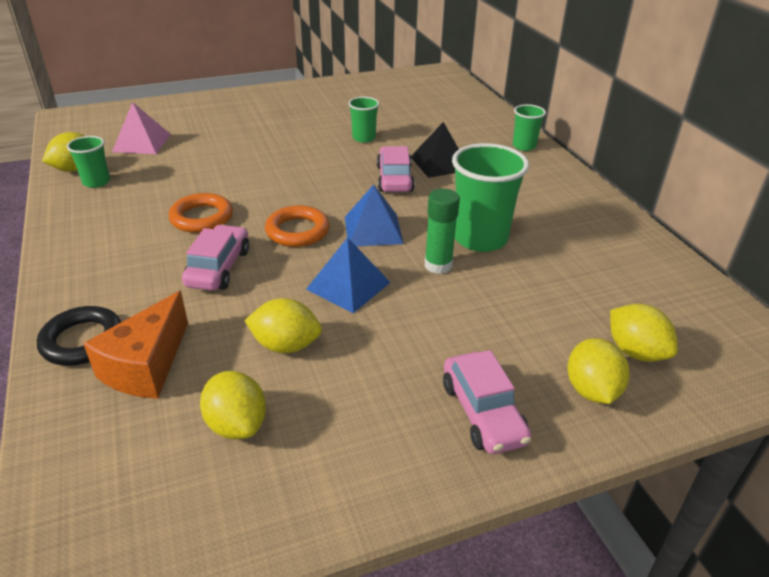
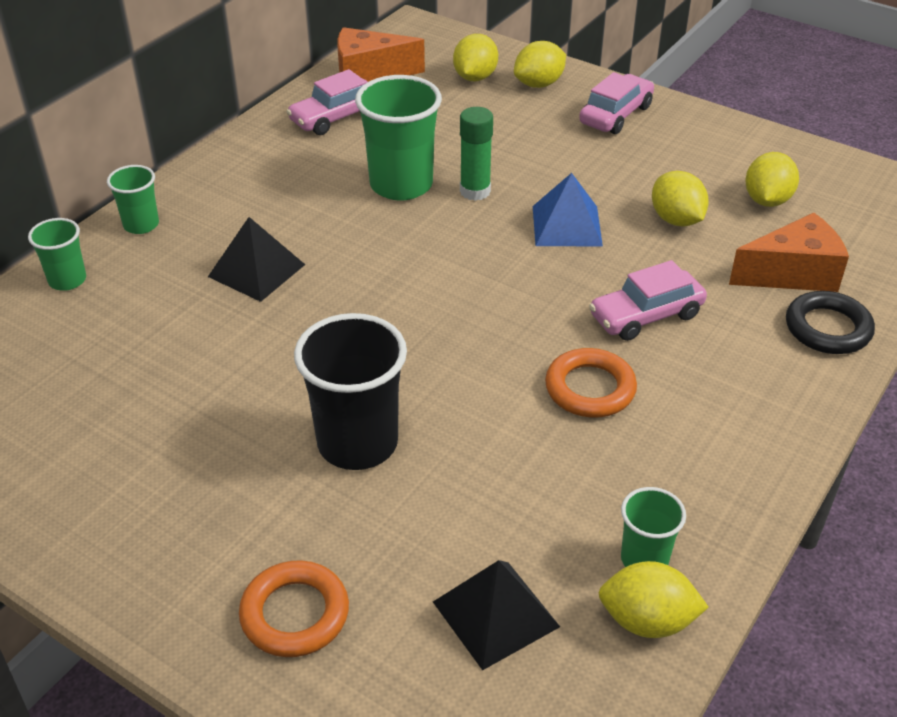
camera: 125 degrees left, 5 degrees up
pink pyramid [112,102,171,154] -> black pyramid [433,560,560,670]
orange ring [265,205,330,247] -> orange ring moved to [239,561,349,657]
blue pyramid [345,184,404,246] -> none
green cup [348,97,379,143] -> green cup moved to [28,218,86,291]
pink car [377,146,415,192] -> pink car moved to [286,69,368,135]
none -> black cup [294,313,407,470]
none -> orange cheese [337,27,425,82]

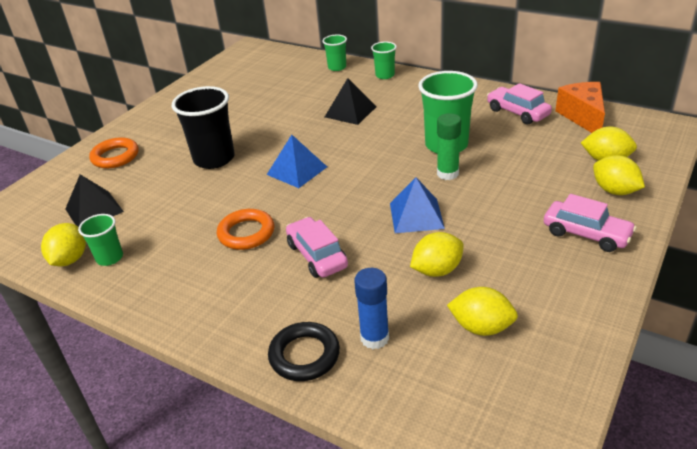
camera: 90 degrees right, 5 degrees down
orange cheese [729,213,849,292] -> blue glue stick [354,268,389,349]
none -> blue pyramid [267,135,327,188]

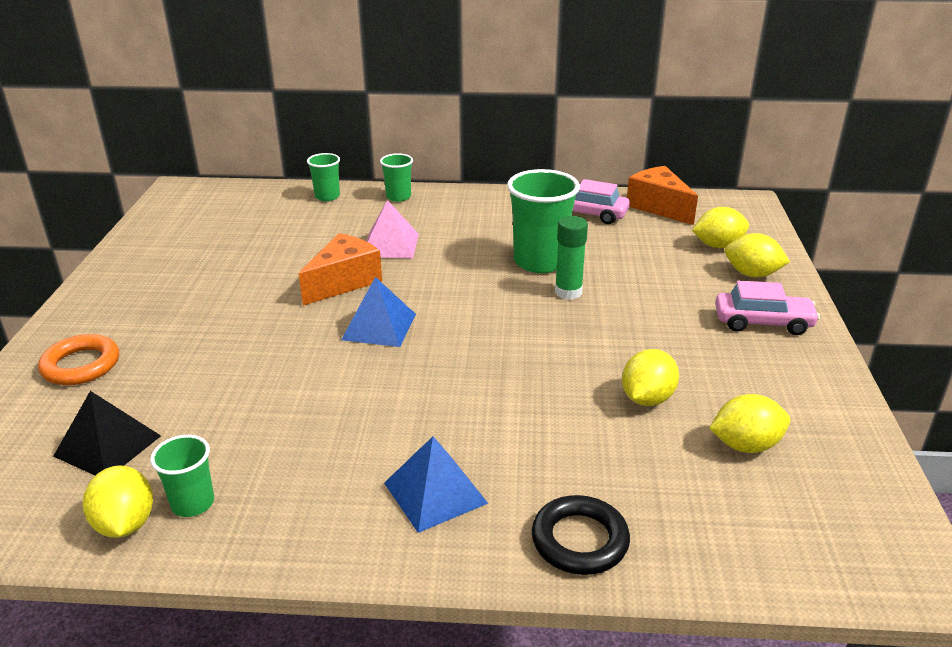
camera: 30 degrees left, 5 degrees down
black cup [172,86,235,169] -> none
orange ring [217,209,274,250] -> none
pink car [286,217,348,278] -> none
black pyramid [325,78,376,125] -> pink pyramid [366,200,419,258]
blue glue stick [354,268,389,349] -> none
blue pyramid [390,177,445,233] -> blue pyramid moved to [384,436,488,533]
none -> orange cheese [299,233,382,306]

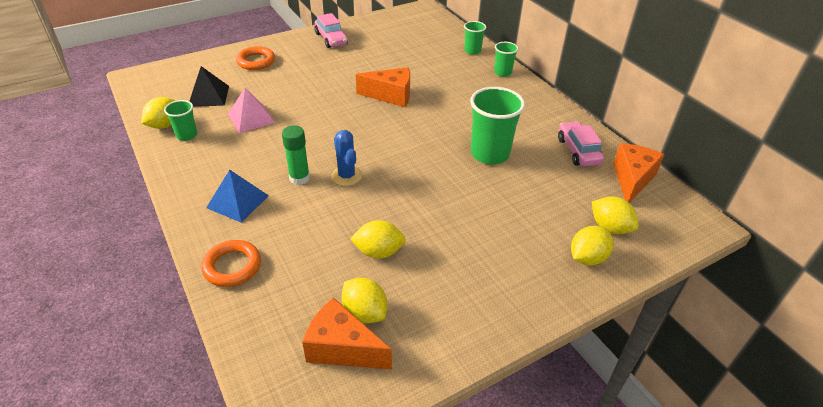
camera: 55 degrees right, 10 degrees up
blue pyramid [341,277,416,347] -> none
pink pyramid [366,200,419,258] -> pink pyramid moved to [228,88,275,133]
black ring [531,495,630,575] -> orange ring [201,240,261,287]
green glue stick [555,216,588,300] -> green glue stick moved to [282,125,310,185]
pink car [715,281,820,335] -> pink car moved to [315,13,348,48]
yellow lemon [725,233,790,277] -> yellow lemon turned 60 degrees clockwise [571,226,614,266]
none -> orange cheese [302,297,392,369]
none -> blue cactus [331,130,362,186]

